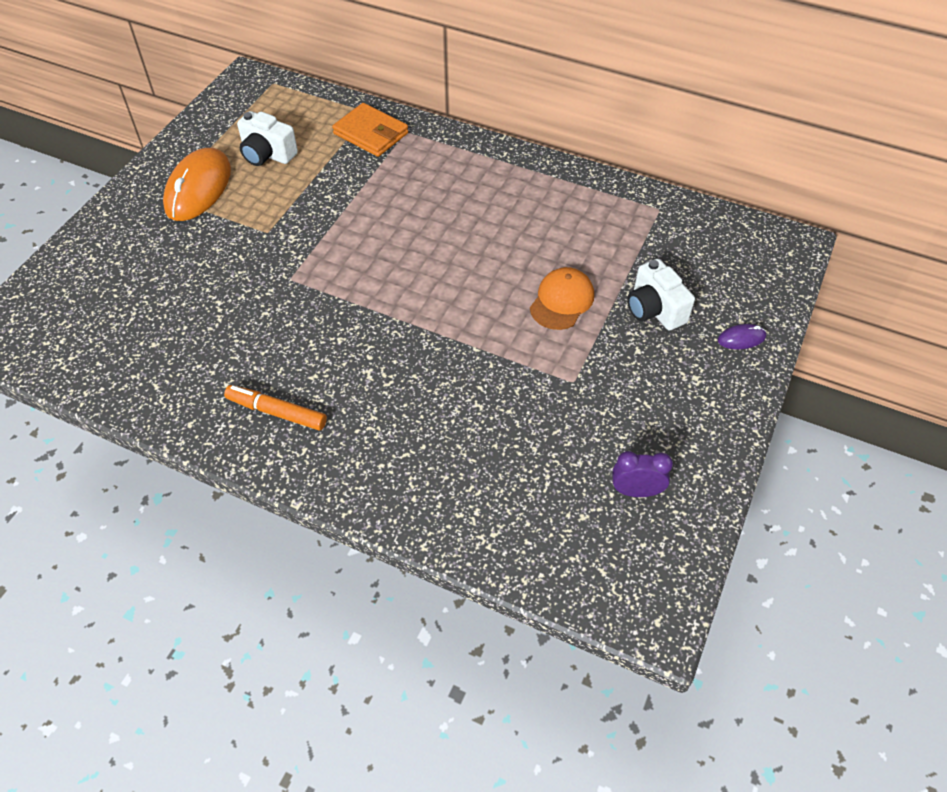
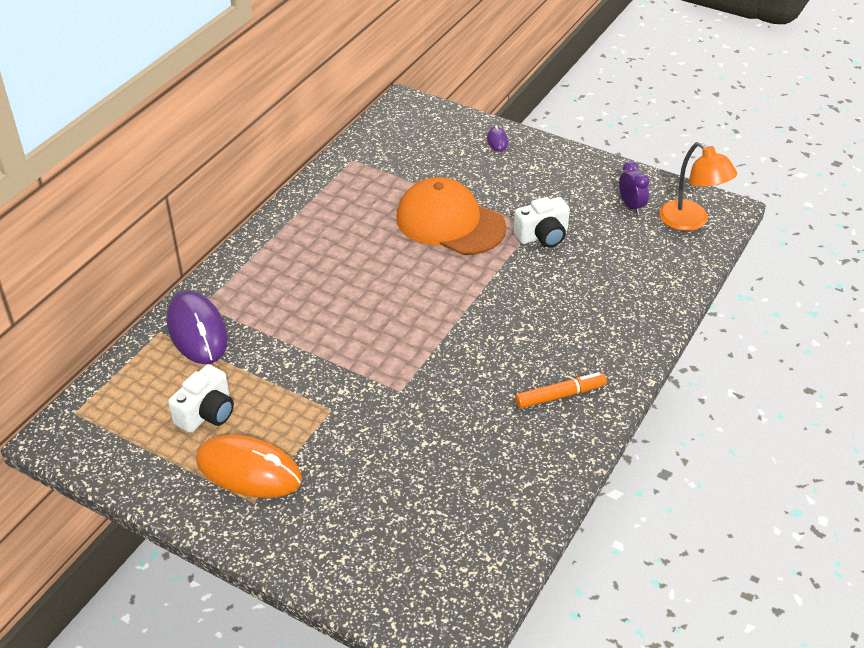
camera: 85 degrees left, 10 degrees down
orange marker [224,385,327,430] -> orange marker turned 135 degrees counterclockwise [515,372,607,409]
orange wallet [332,103,408,157] -> purple mouse [167,290,228,364]
orange cap [530,267,594,330] -> orange cap [396,177,506,255], size x1.79
purple clock [612,451,673,497] -> purple clock turned 150 degrees clockwise [619,161,649,214]
white camera [627,259,695,331] -> white camera moved to [514,197,570,248]
none -> orange lamp [659,142,737,231]

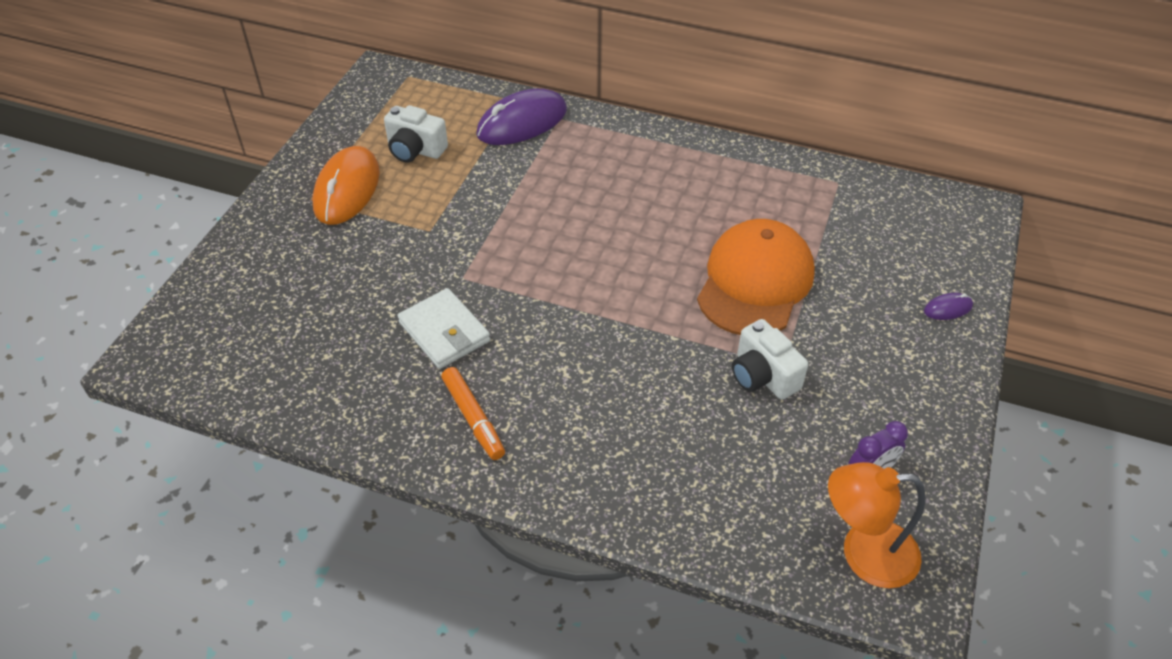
camera: 80 degrees right, 5 degrees up
orange lamp [659,142,737,231] -> orange lamp turned 45 degrees clockwise [828,462,925,588]
none -> white wallet [398,288,490,369]

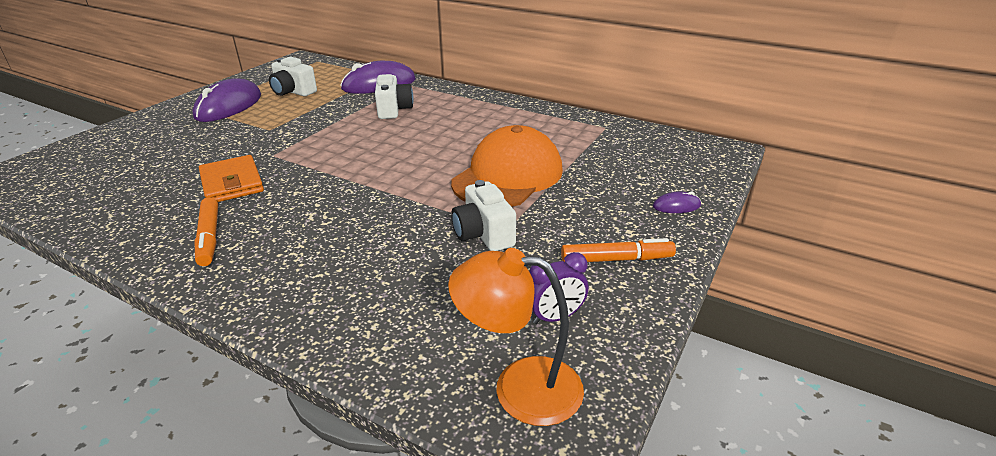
camera: 10 degrees right, 15 degrees down
orange mouse [312,146,380,225] -> purple mouse [192,78,261,122]
white wallet [398,288,490,369] -> orange wallet [199,155,264,202]
none -> white camera [375,74,414,119]
none -> orange marker [561,238,676,262]

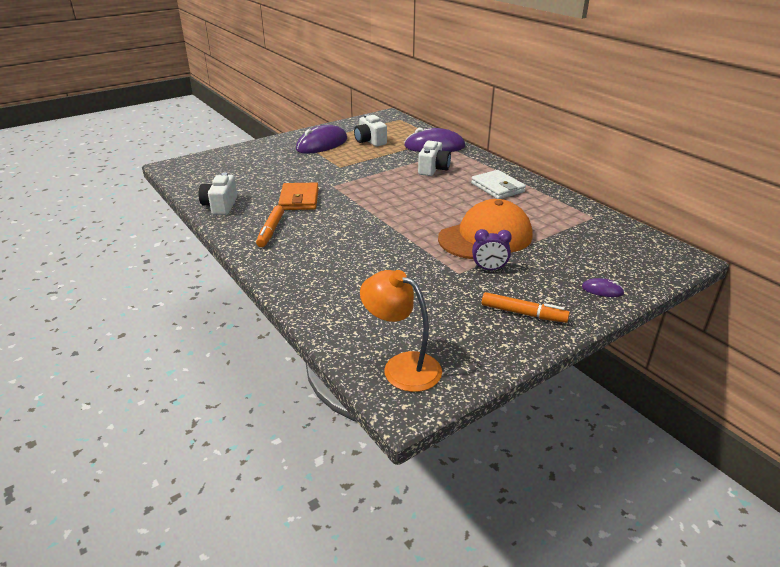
camera: 25 degrees right, 0 degrees up
white camera [451,180,516,251] -> white camera moved to [198,173,237,215]
purple clock [529,252,589,324] -> purple clock moved to [472,229,512,270]
none -> white wallet [471,170,526,199]

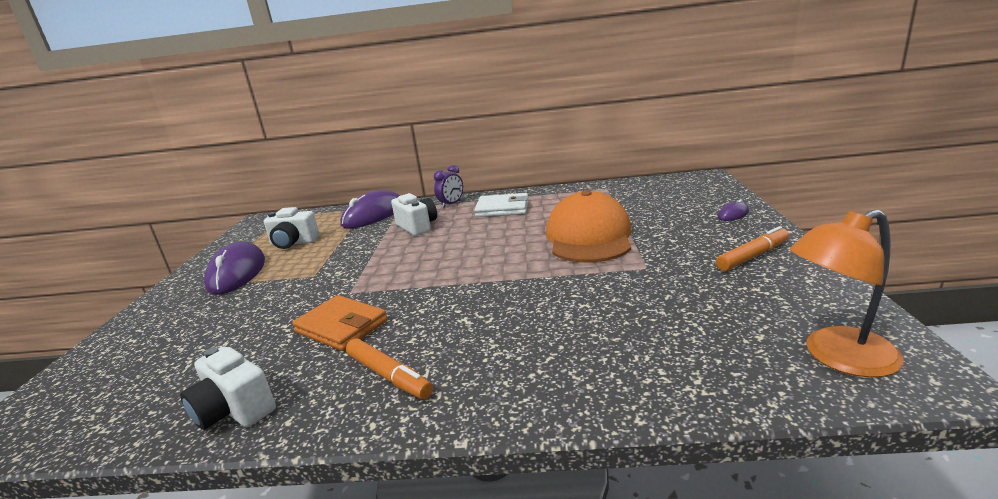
camera: 50 degrees left, 10 degrees down
purple clock [472,229,512,270] -> purple clock moved to [434,165,463,208]

